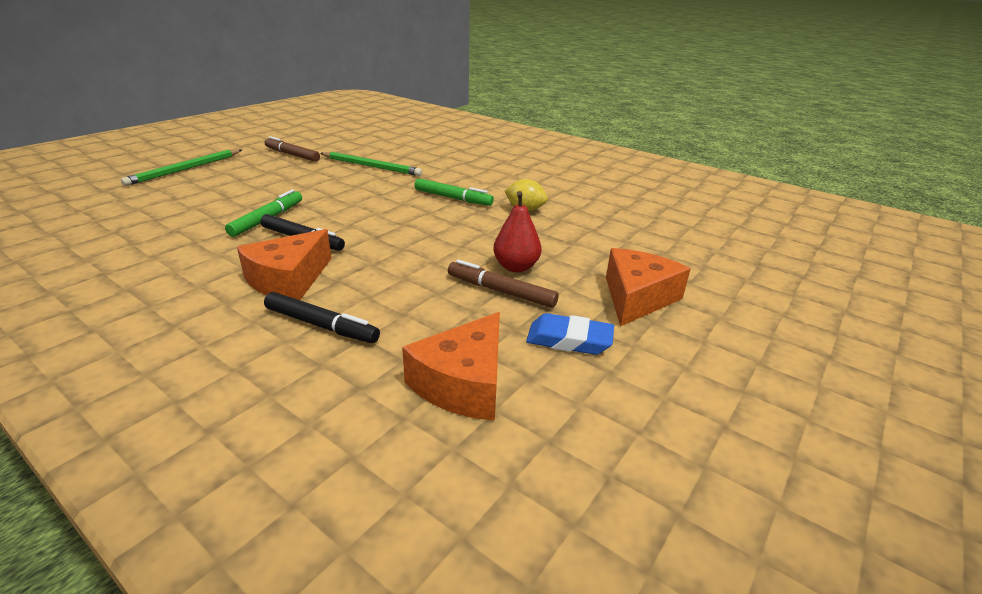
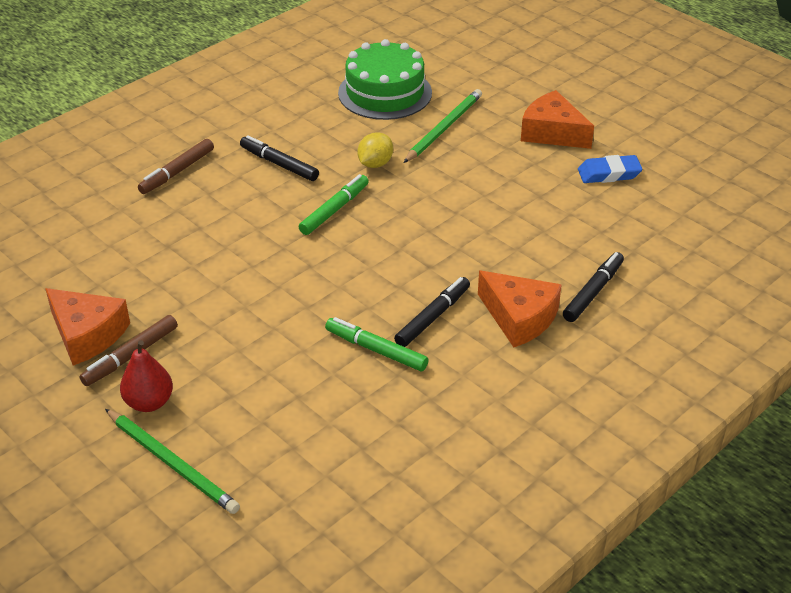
camera: 80 degrees left, 10 degrees up
green pencil [320,152,422,176] -> green pencil moved to [403,89,482,163]
orange cheese [402,312,500,421] -> orange cheese moved to [45,288,130,366]
brown marker [448,259,559,308] -> brown marker moved to [138,139,214,194]
red pear [493,191,542,272] -> red pear moved to [120,340,173,412]
blue eraser [526,313,614,355] -> blue eraser turned 60 degrees clockwise [578,155,642,183]
none -> black marker [240,135,319,181]
none -> green cake [338,39,432,120]

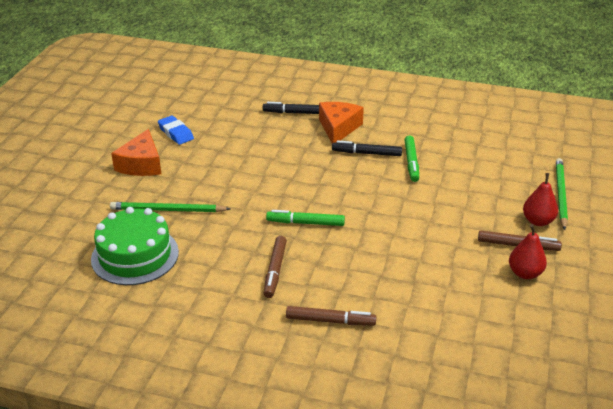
camera: 120 degrees left, 5 degrees down
orange cheese [45,288,130,366] -> red pear [509,224,547,279]
black marker [240,135,319,181] -> brown marker [264,236,287,298]
yellow lemon [357,132,393,168] -> none

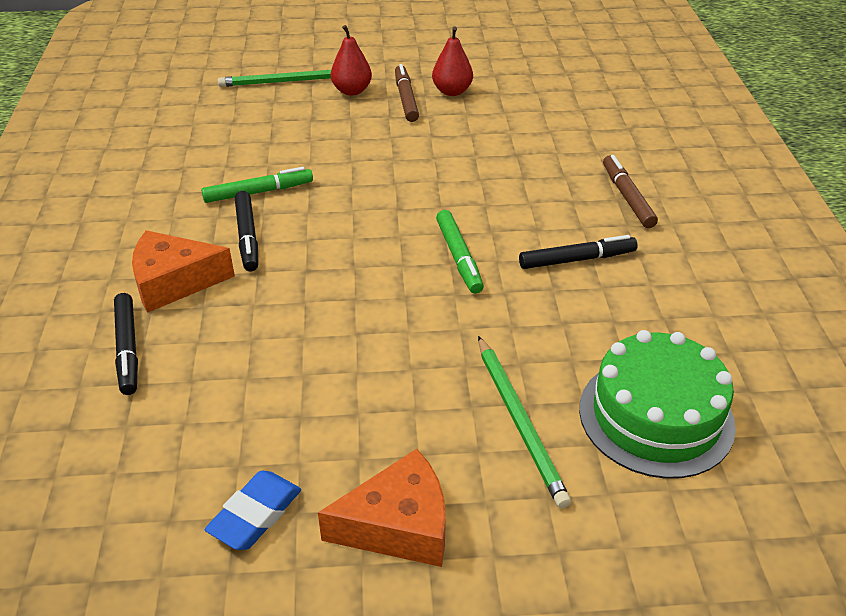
camera: 110 degrees left, 5 degrees up
brown marker [264,236,287,298] -> black marker [519,235,638,269]

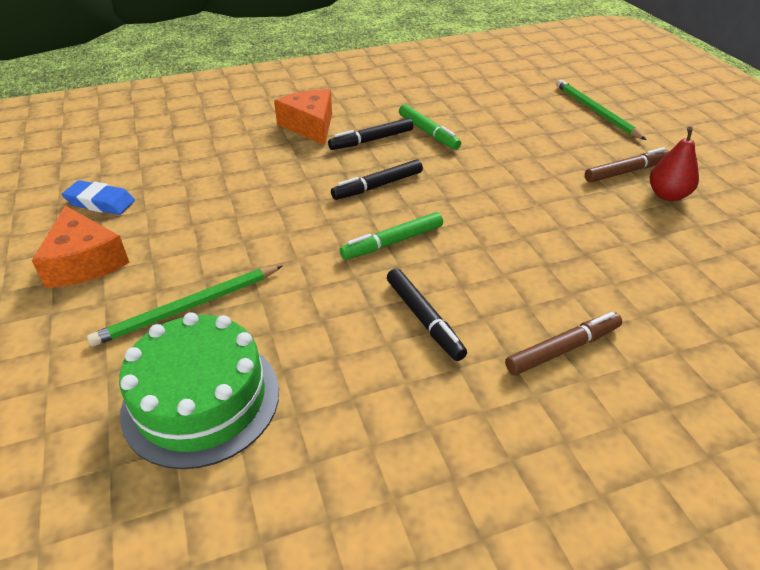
camera: 75 degrees right, 0 degrees up
black marker [114,293,138,395] -> black marker moved to [331,159,423,200]
red pear [331,25,372,96] -> none

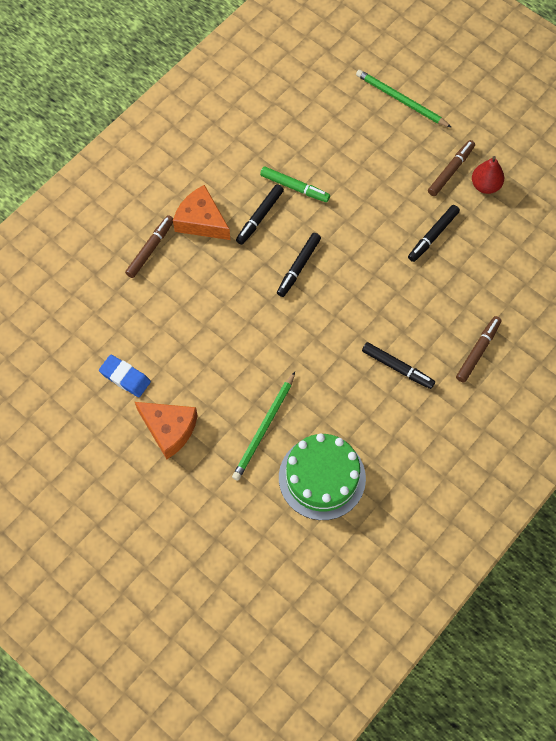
camera: 30 degrees left, 25 degrees up
blue eraser [62,180,135,215] -> blue eraser turned 45 degrees clockwise [99,355,151,397]
green marker [340,212,443,260] -> none
none -> brown marker [125,215,173,278]
none -> black marker [408,205,460,262]

